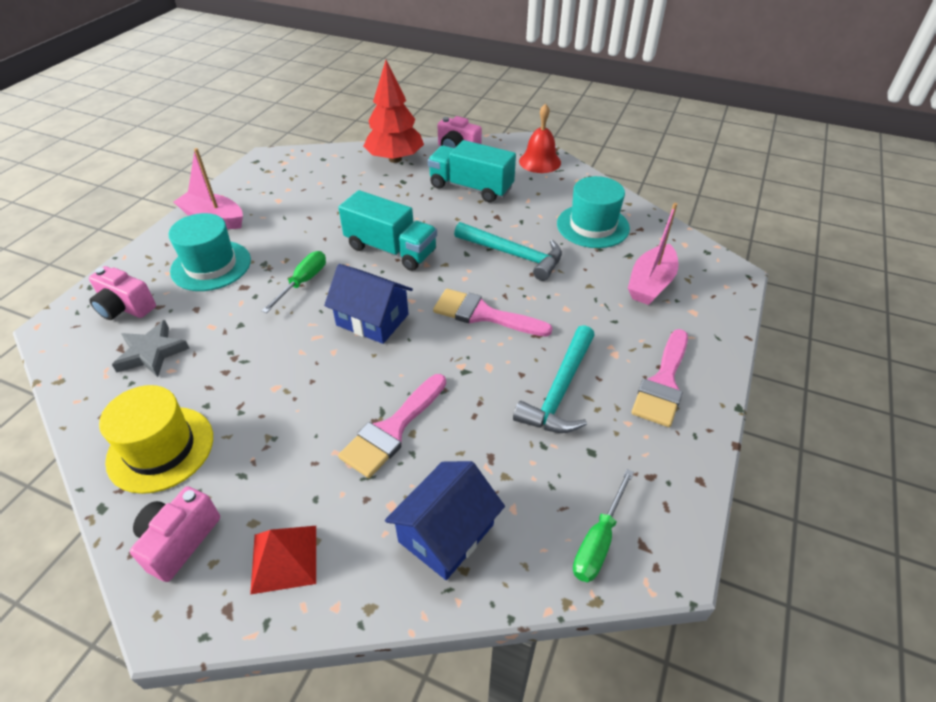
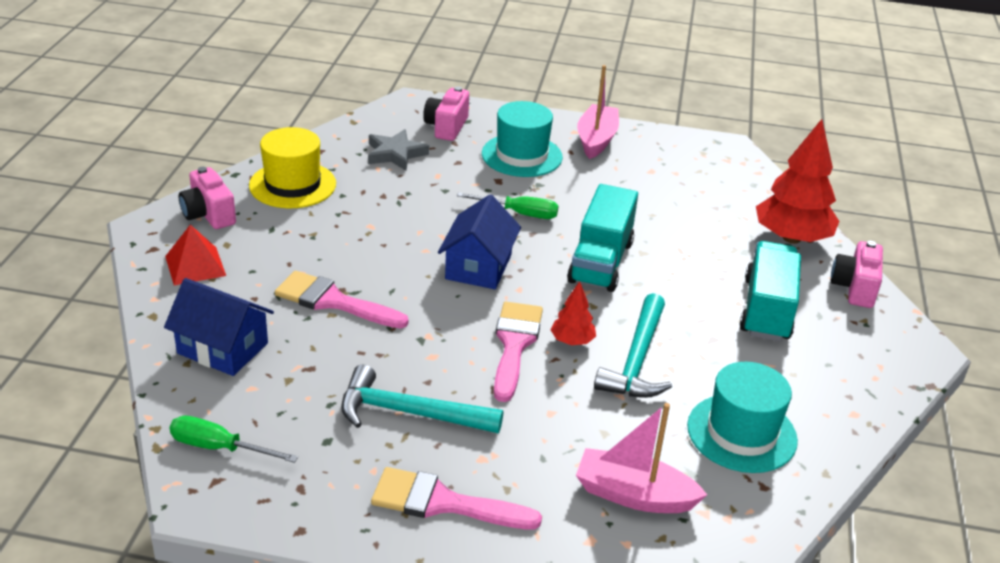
camera: 75 degrees right, 10 degrees down
pink camera [130,486,220,582] -> pink camera turned 135 degrees counterclockwise [179,167,236,229]
red bell [519,103,561,173] -> none
none -> red tree [551,281,596,345]

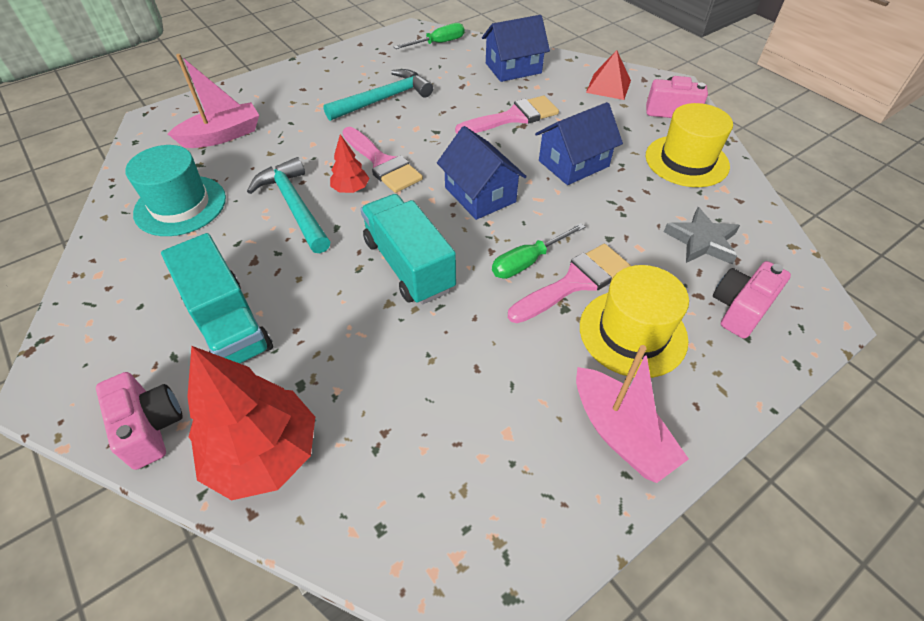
camera: 135 degrees right, 15 degrees up
pink brush [371,467,542,530] -> pink brush moved to [508,244,631,323]
pink camera [423,86,469,141] -> pink camera turned 105 degrees counterclockwise [713,261,791,339]
turquoise hat [482,101,563,177] -> yellow hat [580,265,689,378]
none -> blue house [535,102,623,185]

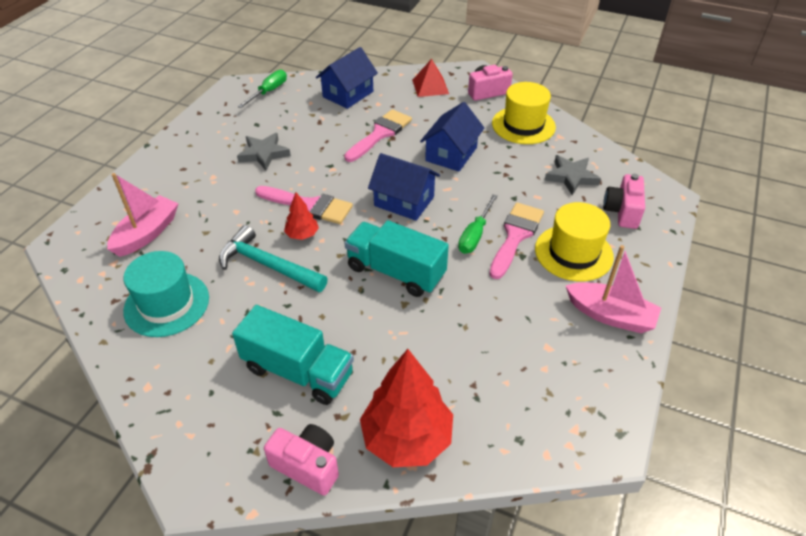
camera: 30 degrees left, 5 degrees down
turquoise hammer [323,69,433,121] -> grey star [237,133,291,171]

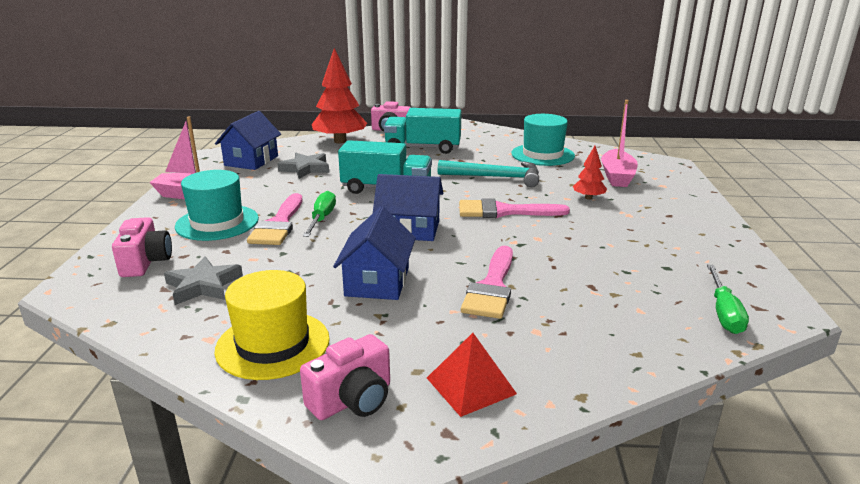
camera: 160 degrees right, 20 degrees down
grey star [237,133,291,171] -> grey star moved to [277,153,329,179]
red tree [284,192,319,240] -> red tree moved to [573,146,607,200]
blue house [316,47,378,109] -> blue house moved to [215,111,281,170]
yellow hat [535,202,614,281] -> turquoise hat [175,170,259,241]

